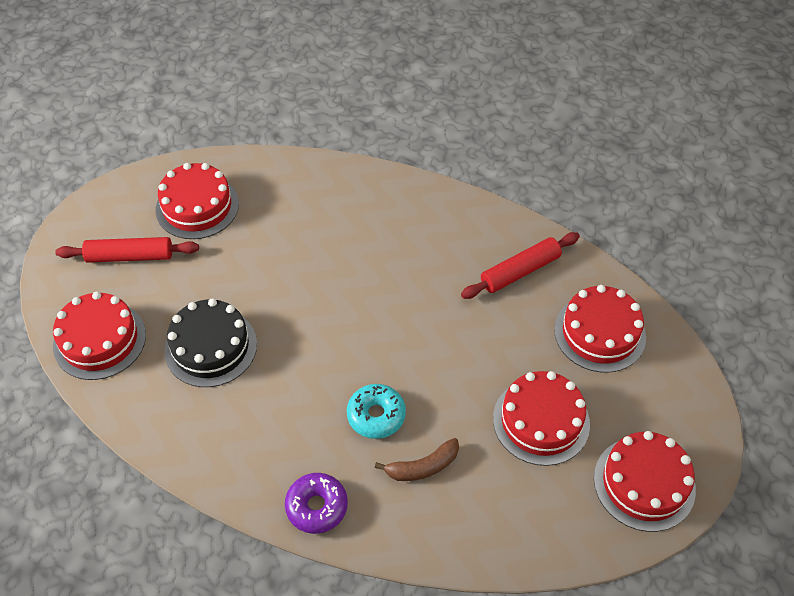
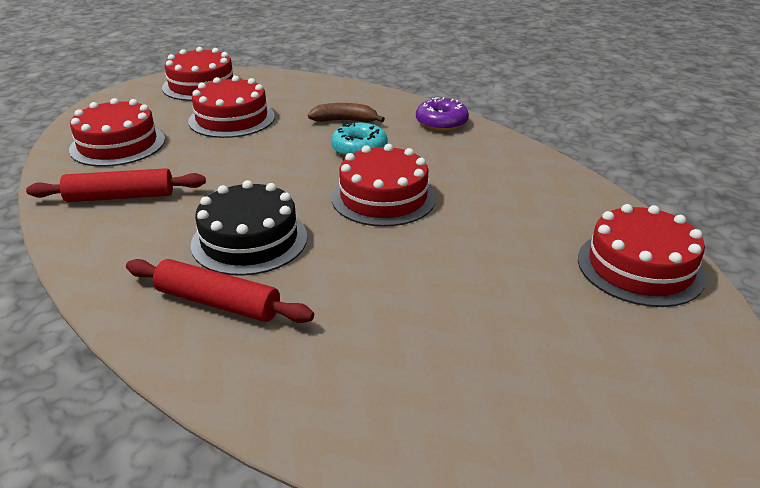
camera: 155 degrees left, 20 degrees down
red rolling pin [55,237,199,263] -> red rolling pin moved to [126,259,314,323]
red cake [156,163,239,239] -> red cake moved to [332,144,436,227]
black cake [164,298,257,387] -> black cake moved to [191,180,307,276]

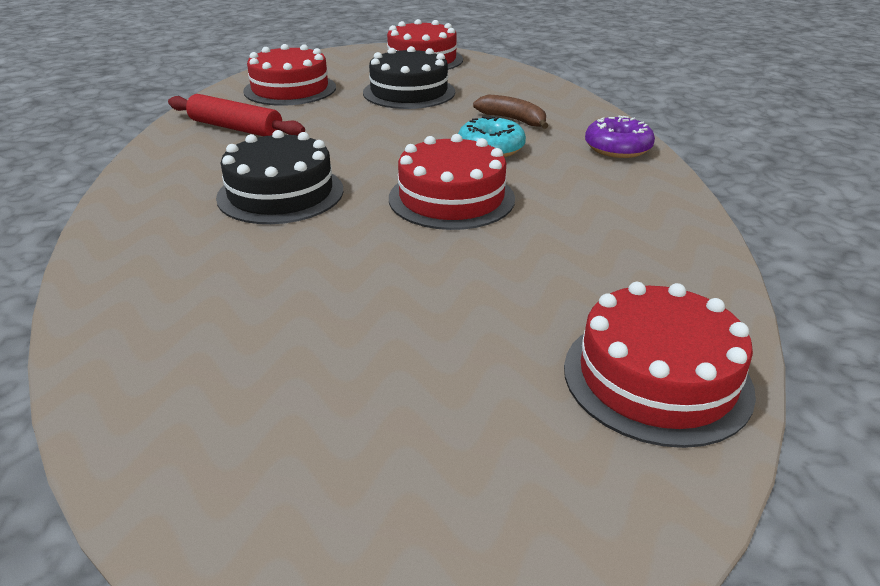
camera: 35 degrees right, 0 degrees up
red rolling pin [126,259,314,323] -> none
red cake [188,76,275,138] -> black cake [363,46,455,109]

